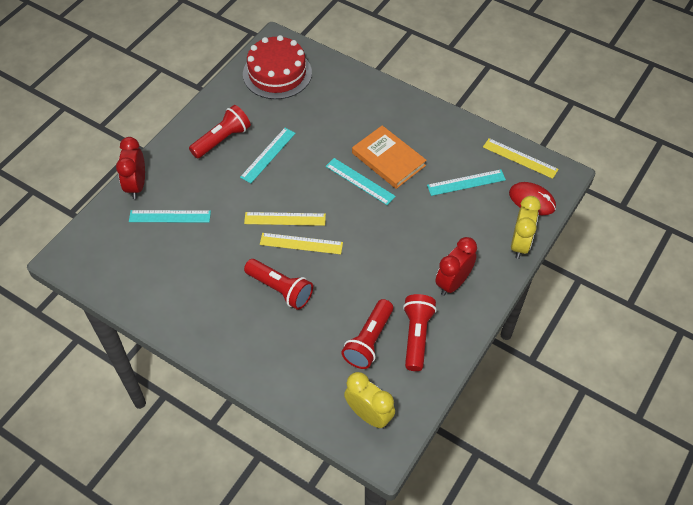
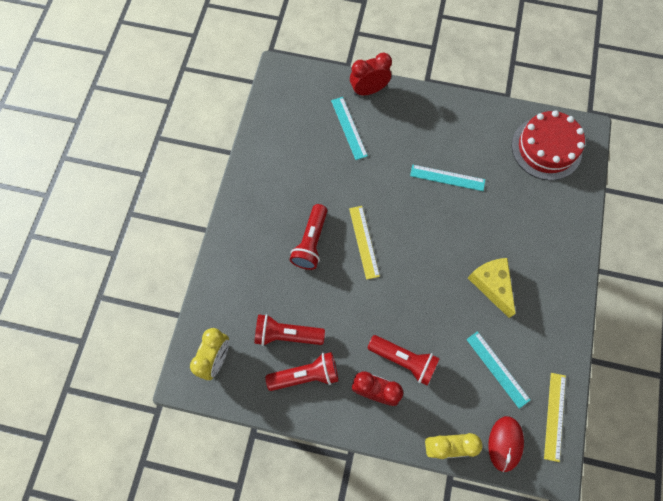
camera: 70 degrees right, 15 degrees up
red flashlight [189,105,251,159] -> red flashlight moved to [367,335,440,386]
yellow ruler [244,212,326,226] -> none
turquoise ruler [326,158,396,205] -> none
orange book [352,125,427,189] -> yellow cheese [468,258,516,318]

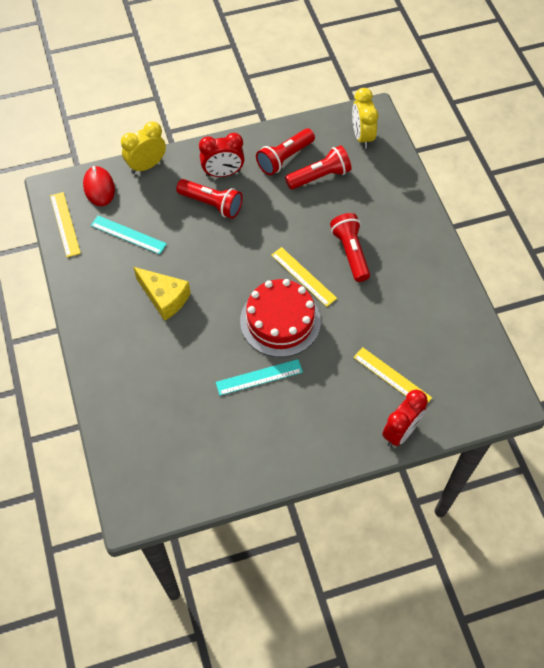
camera: 150 degrees right, 10 degrees down
turquoise ruler [331,97,368,160] -> yellow ruler [353,347,432,404]
red flashlight [367,335,440,386] -> red flashlight turned 150 degrees counterclockwise [176,179,243,219]
red cake [512,110,585,180] -> red cake moved to [240,279,321,357]

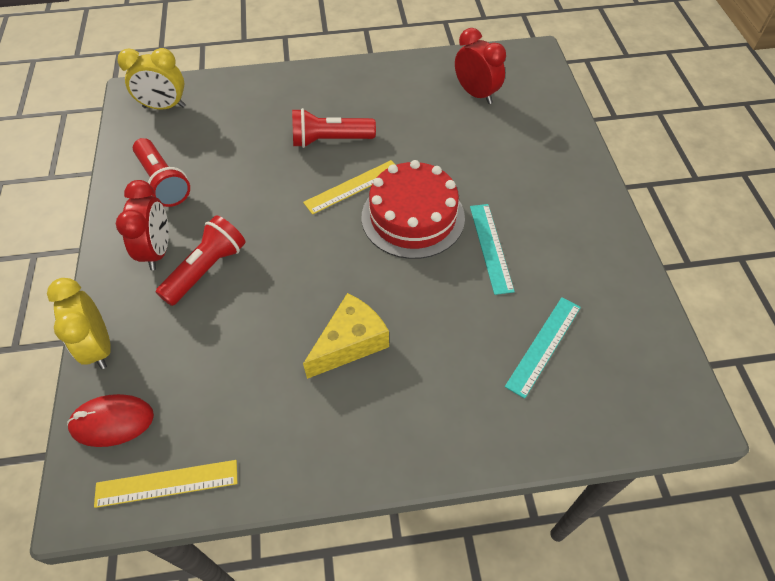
camera: 80 degrees left, 5 degrees down
turquoise ruler [91,216,167,254] -> turquoise ruler moved to [505,297,581,399]
red flashlight [285,145,351,190] -> none
yellow ruler [353,347,432,404] -> none
red clock [382,390,428,447] -> red clock moved to [455,28,506,104]

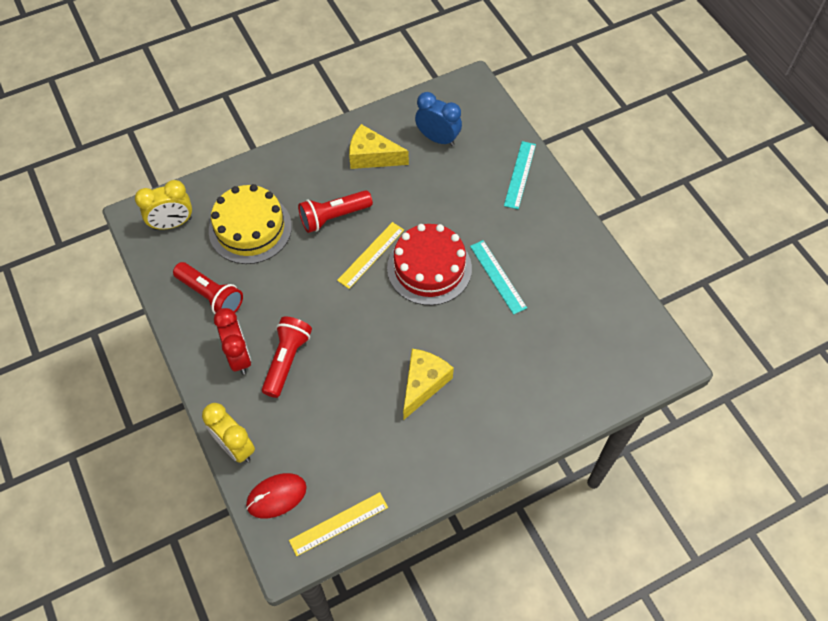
camera: 20 degrees left, 5 degrees up
red clock [455,28,506,104] -> blue clock [415,92,462,146]
turquoise ruler [505,297,581,399] -> turquoise ruler moved to [504,141,536,209]
none -> yellow cake [209,184,292,264]
none -> yellow cheese [349,124,409,169]

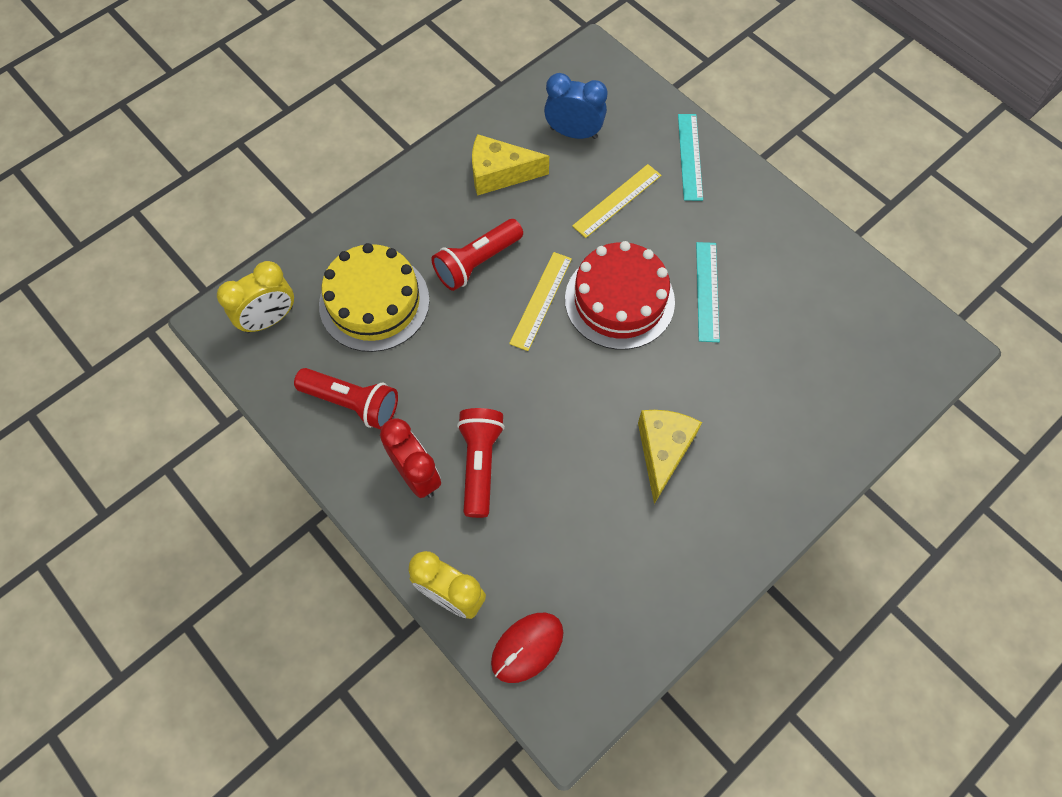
camera: 15 degrees left, 5 degrees up
yellow ruler [289,492,388,556] -> yellow ruler moved to [572,164,661,238]
turquoise ruler [470,240,527,315] -> turquoise ruler turned 45 degrees clockwise [696,242,720,342]

